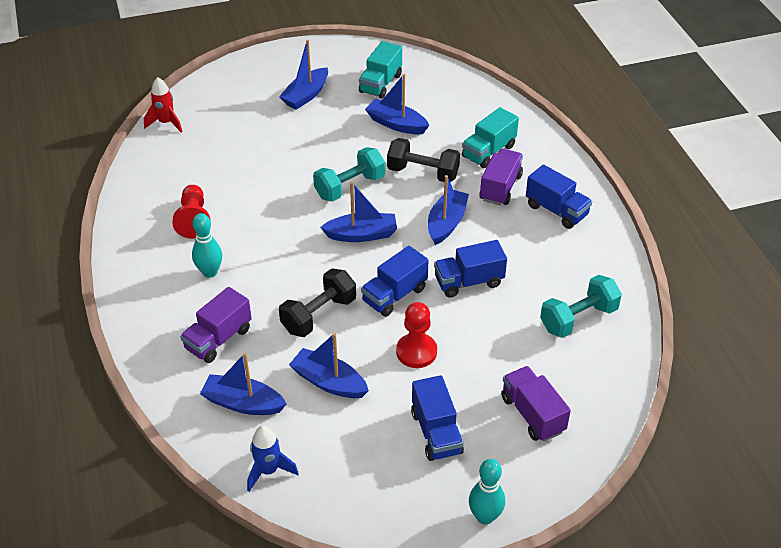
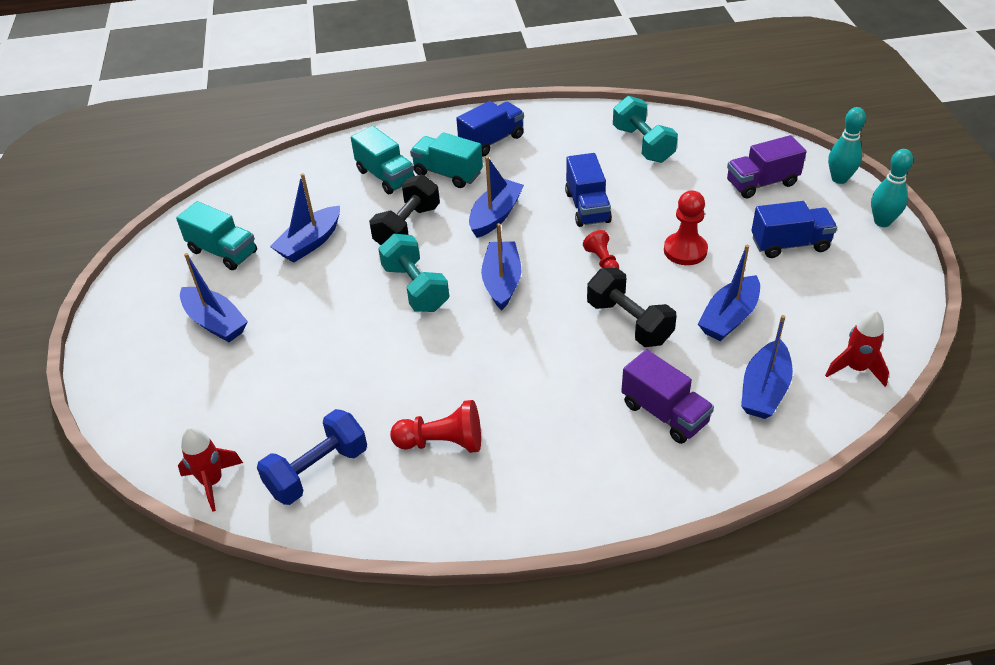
camera: 80 degrees left, 0 degrees up
turquoise bowling pin [192,213,222,278] -> turquoise bowling pin moved to [828,107,866,184]
blue rocket [247,425,299,492] -> red rocket [825,310,889,387]
blue truck [361,246,428,317] -> red pawn [583,230,619,269]
blue boat [428,175,469,245] -> blue boat turned 90 degrees clockwise [469,156,524,238]
purple truck [480,148,523,205] -> turquoise truck [410,132,483,188]
none -> blue dumbbell [257,409,367,505]

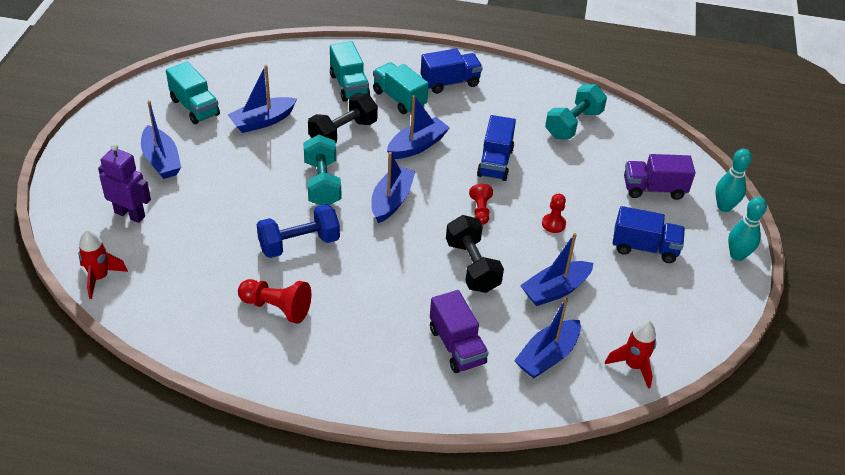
camera: 15 degrees right, 0 degrees up
blue dumbbell [257,409,367,505] -> blue dumbbell moved to [257,204,340,258]
turquoise dumbbell [613,96,678,163] -> turquoise dumbbell turned 45 degrees clockwise [545,84,607,139]
red pawn [664,190,708,265] -> red pawn [542,193,566,233], size x0.63
none -> purple robot [98,144,151,223]

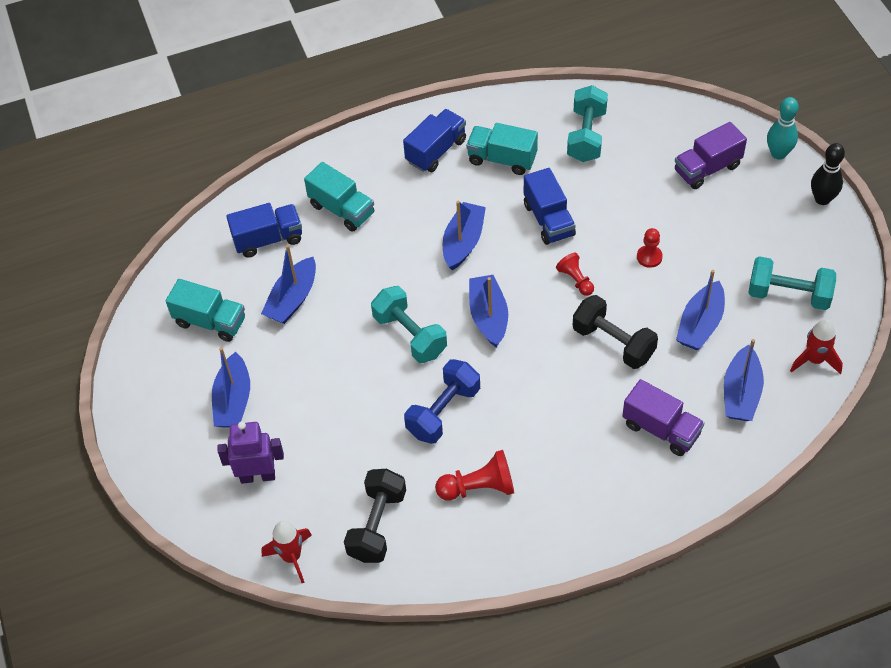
camera: 25 degrees left, 10 degrees up
blue boat [141,100,181,179] -> blue boat turned 60 degrees clockwise [212,347,250,427]
black dumbbell [308,93,378,143] -> black dumbbell moved to [344,469,406,563]
turquoise truck [373,62,429,114] -> turquoise truck moved to [466,123,538,175]
blue truck [613,206,685,263] -> blue truck moved to [226,203,302,258]
turquoise bowling pin [728,197,767,261] -> black bowling pin [811,143,845,205]
none -> turquoise dumbbell [748,256,836,310]

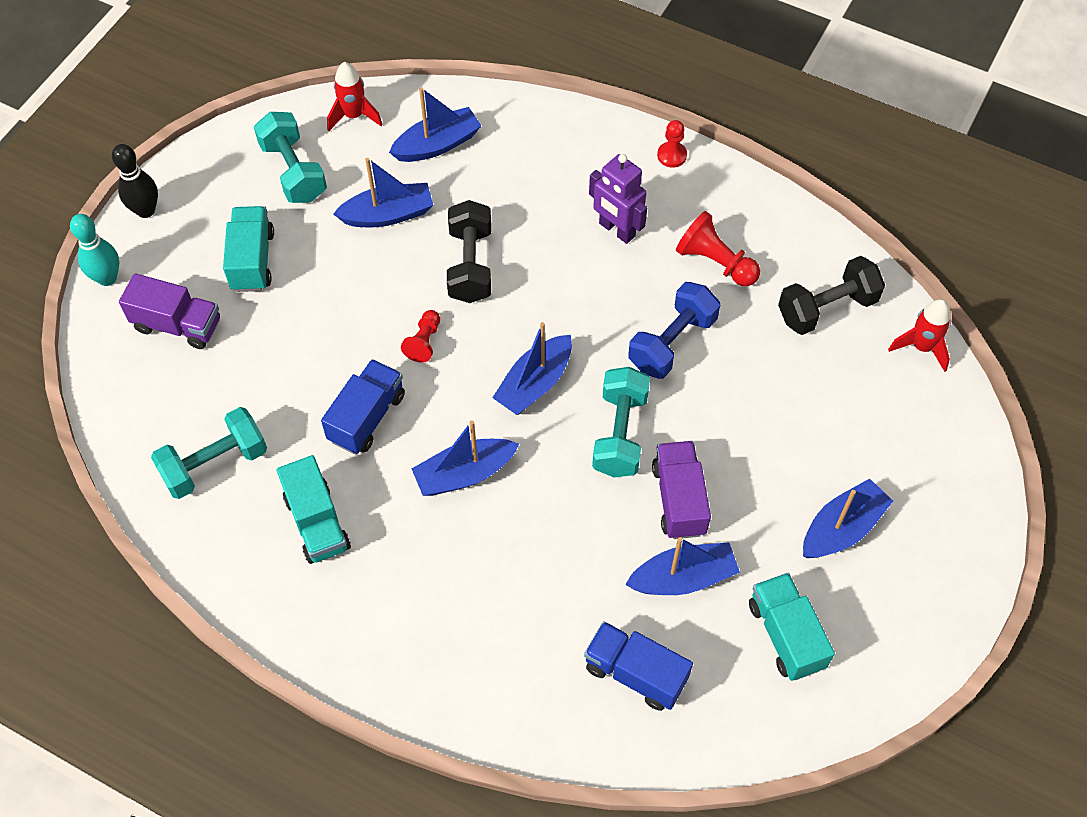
camera: 135 degrees left, 5 degrees up
purple robot [218,422,284,484] -> purple robot moved to [589,154,647,244]
turquoise truck [304,162,374,232] -> turquoise truck moved to [223,206,274,292]
blue truck [403,109,466,172] -> none
blue dumbbell [404,359,480,444] -> blue dumbbell turned 45 degrees counterclockwise [628,282,720,379]
purple truck [622,379,705,456] -> purple truck moved to [652,441,711,539]
red pawn [637,228,663,268] -> red pawn moved to [657,120,687,168]

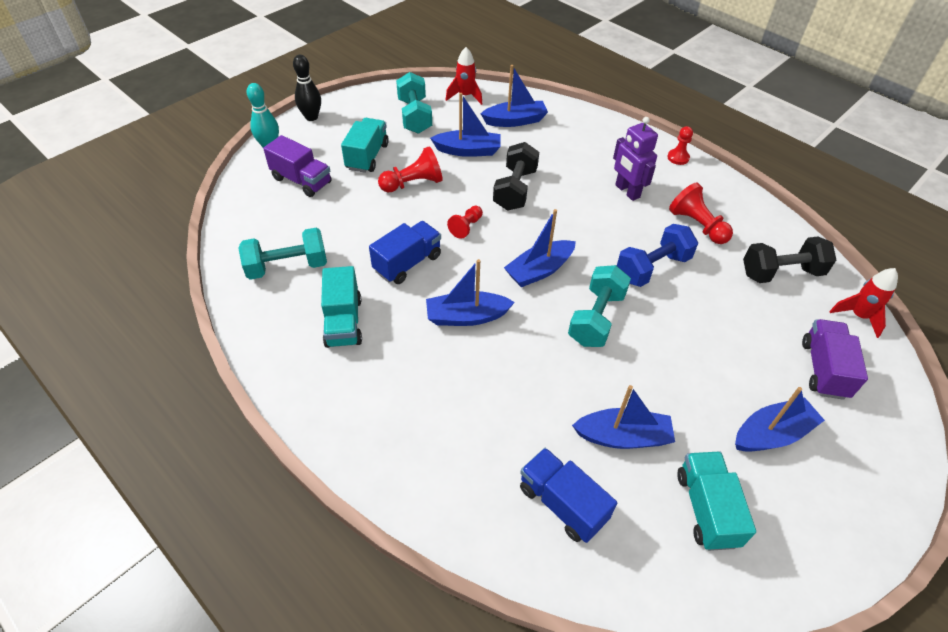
camera: 15 degrees right, 10 degrees down
purple truck [652,441,711,539] -> purple truck moved to [802,319,868,400]
none -> red pawn [378,146,443,193]

